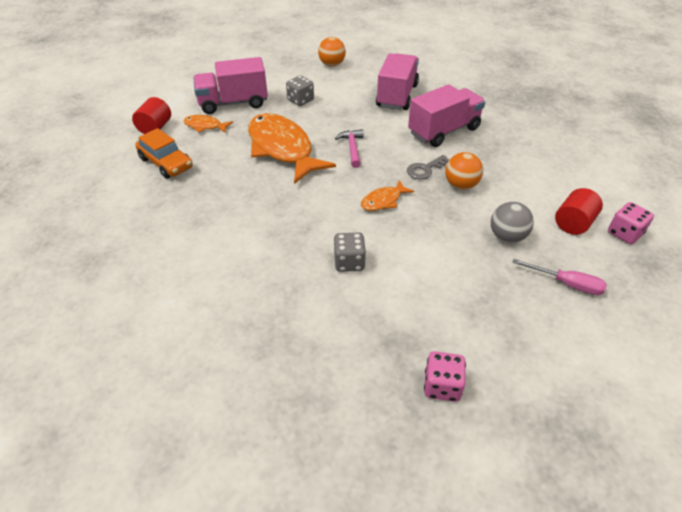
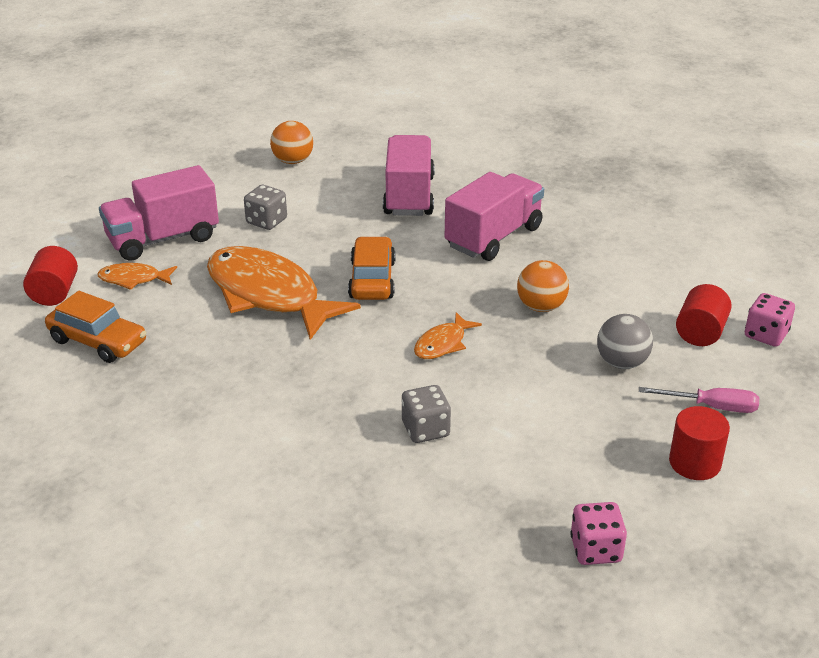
camera: 15 degrees left, 10 degrees down
pink hammer [335,129,364,168] -> orange car [348,236,395,300]
grey key [407,155,449,180] -> none
none -> red cylinder [669,406,730,480]

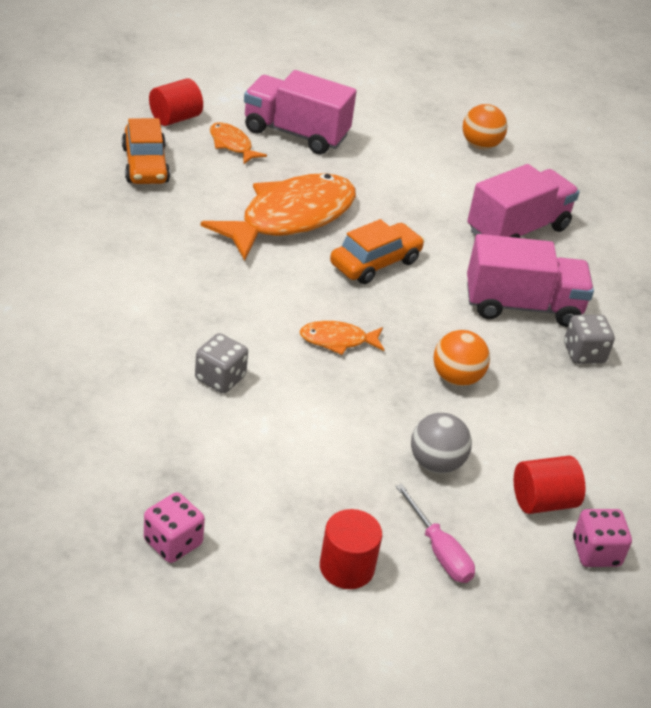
camera: 45 degrees right, 5 degrees up
orange fish [207,246,361,340] -> orange fish turned 45 degrees clockwise [201,173,356,261]
grey dice [244,185,287,230] -> grey dice moved to [564,315,615,364]

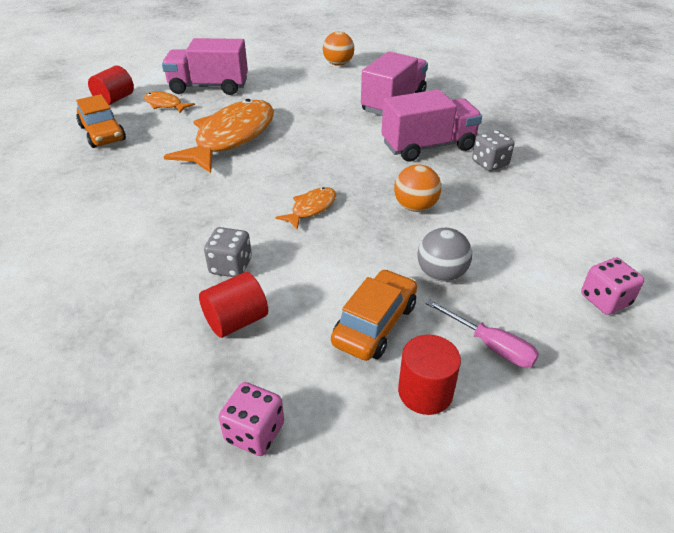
camera: 15 degrees left, 0 degrees up
orange fish [300,321,385,355] -> orange fish turned 150 degrees clockwise [275,187,336,229]
orange car [330,219,425,284] -> orange car moved to [331,269,417,361]
red cylinder [514,455,586,514] -> red cylinder moved to [199,272,268,338]

